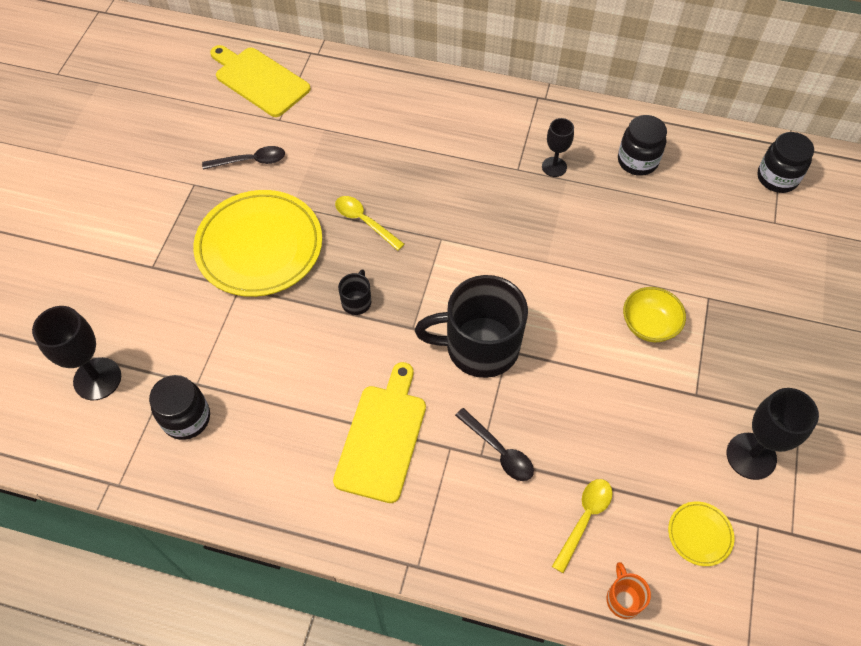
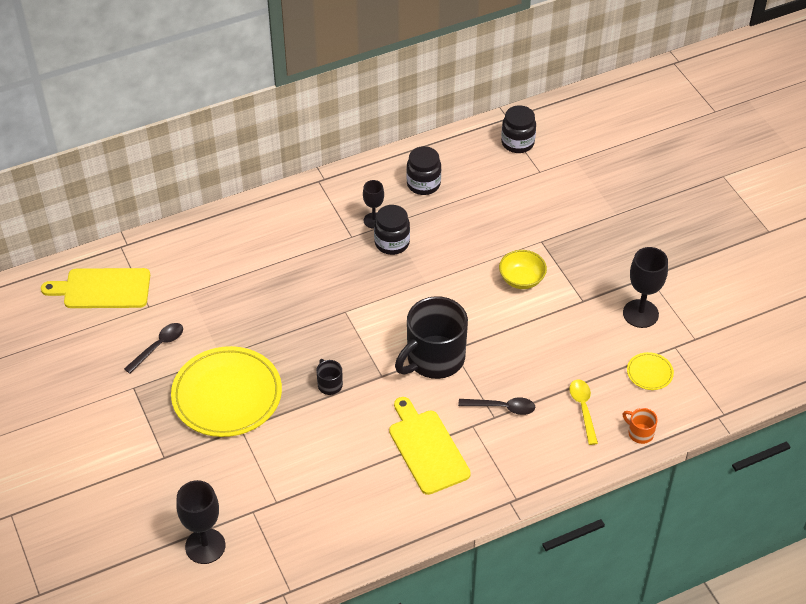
camera: 40 degrees left, 10 degrees down
black jar [149,375,210,440] -> black jar moved to [374,205,410,255]
yellow spoon [335,196,405,251] -> none

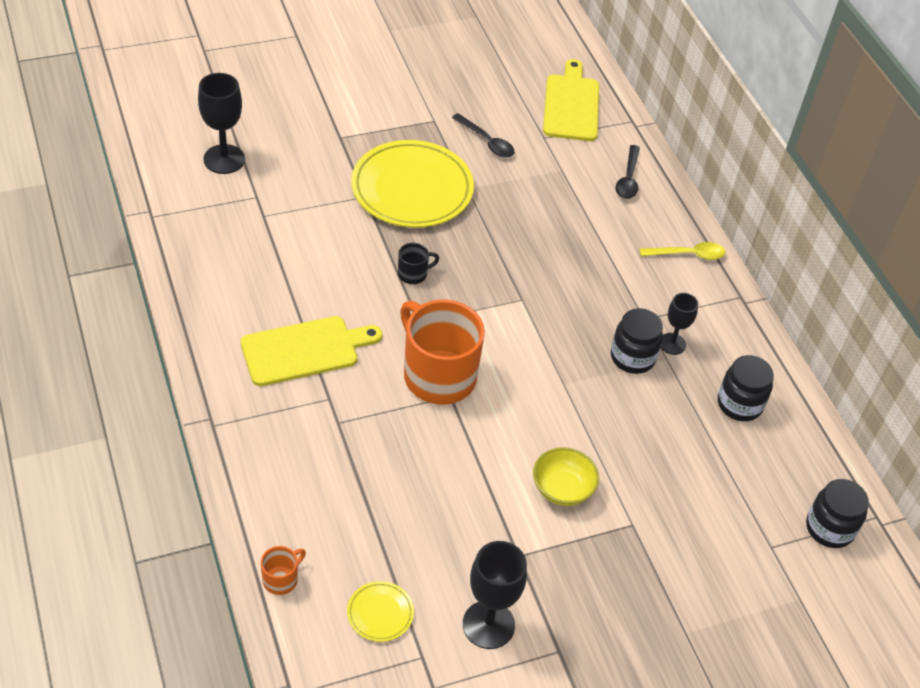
camera: 90 degrees right, 0 degrees up
black mug [395,296,468,379] -> orange mug [400,300,485,404]
black spoon [458,398,536,415] -> black spoon moved to [616,145,640,199]
yellow spoon [569,380,598,445] -> yellow spoon moved to [639,242,725,260]

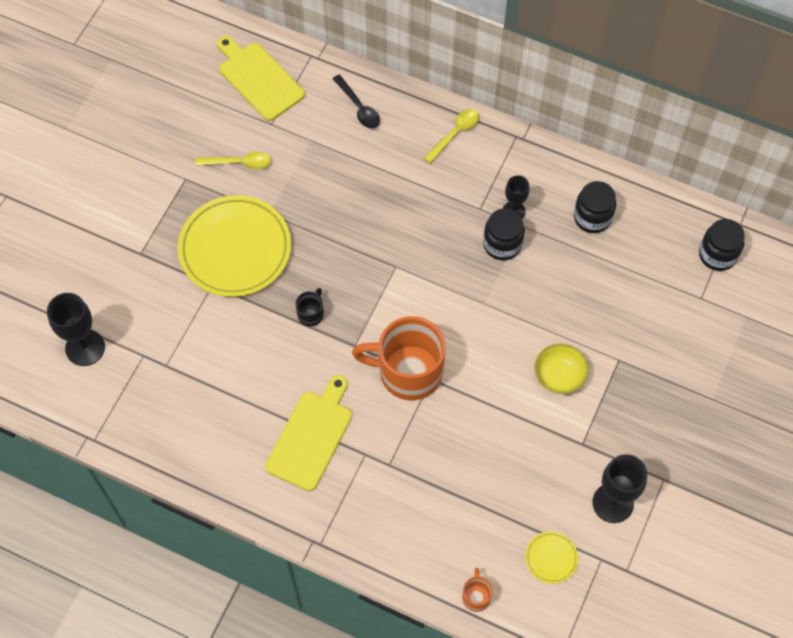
camera: 40 degrees left, 15 degrees up
black spoon [452,113,515,158] -> yellow spoon [195,152,271,170]

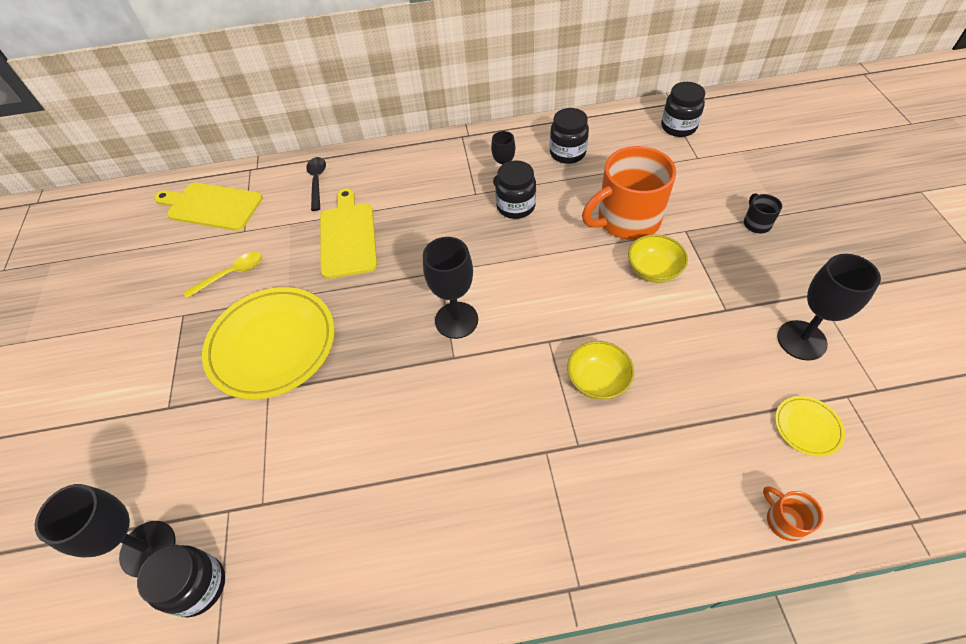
camera: 30 degrees left, 10 degrees down
yellow cutting board [265,375,352,491] -> yellow cutting board moved to [320,188,377,279]
black mug [296,288,324,327] -> black mug moved to [744,193,782,233]
black spoon [333,75,380,128] -> black spoon turned 120 degrees counterclockwise [306,157,326,211]
orange mug [352,316,446,400] -> orange mug moved to [582,146,676,240]
yellow spoon [424,109,479,163] -> none
none -> black jar [137,544,225,617]
none -> black goblet [423,237,478,339]
none -> yellow bowl [567,341,634,400]

